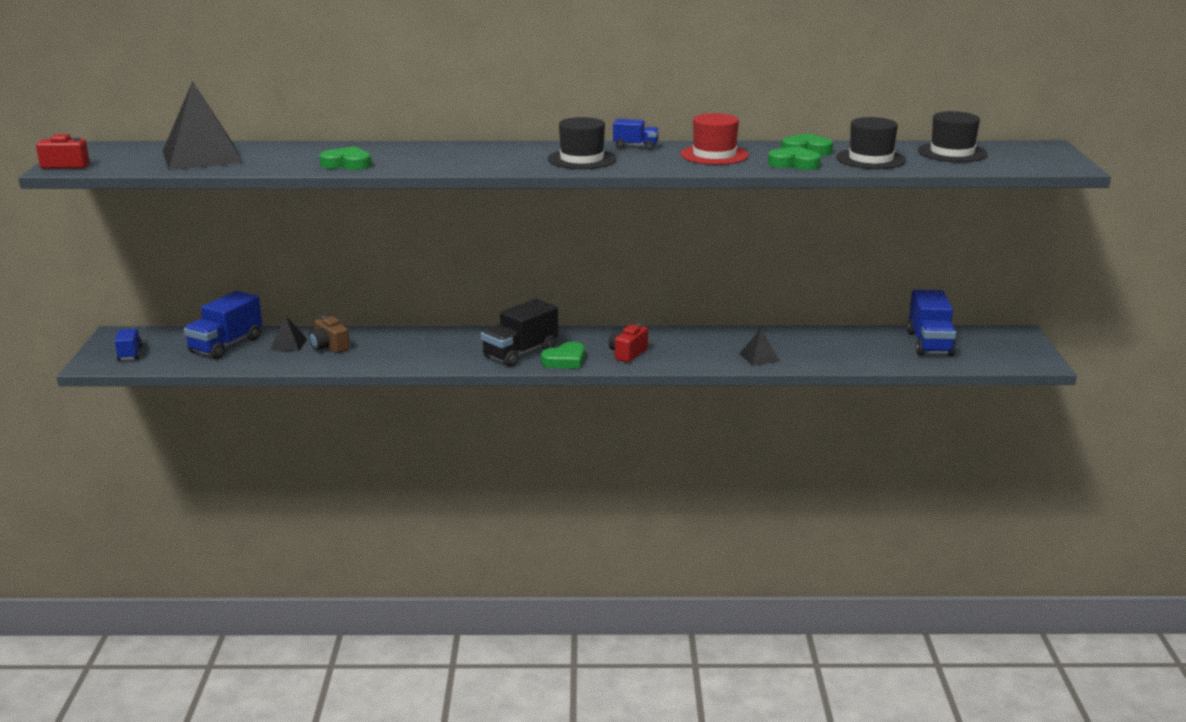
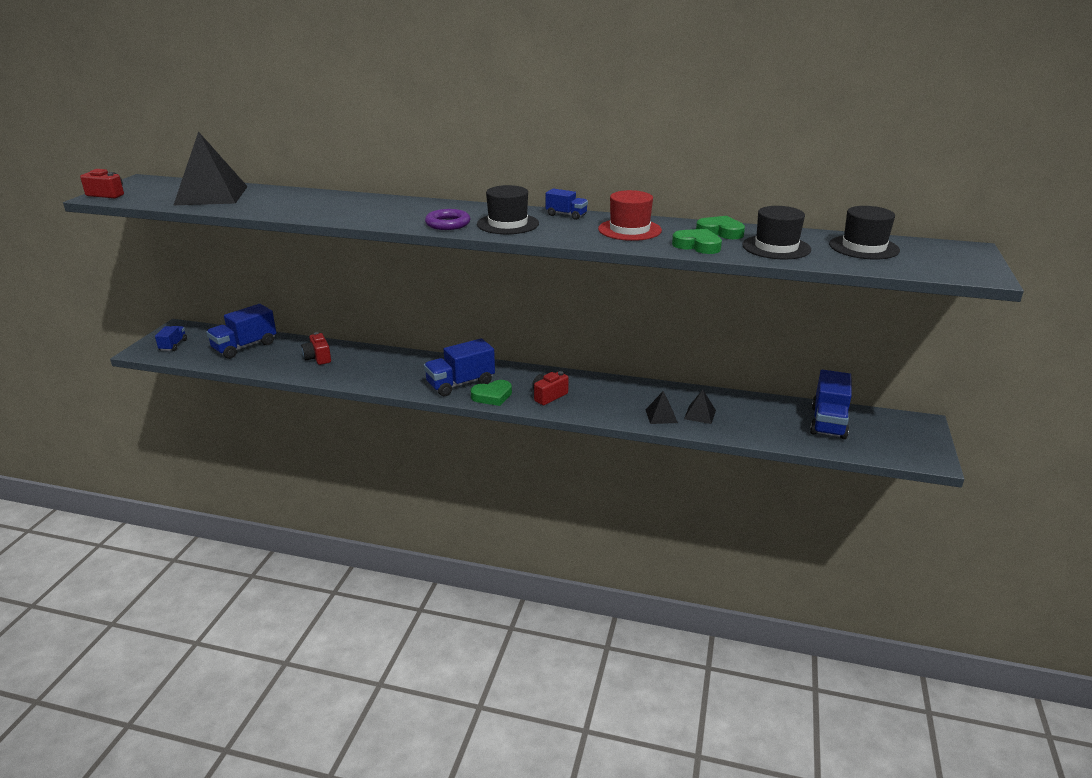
camera: 15 degrees right, 5 degrees up
black pyramid [270,315,307,351] -> black pyramid moved to [684,390,716,424]
brown camera [309,316,350,353] -> red camera [301,332,331,365]
green heart [319,146,371,170] -> none
black truck [481,299,558,367] -> blue truck [424,338,495,396]
none -> purple ring [425,209,470,230]

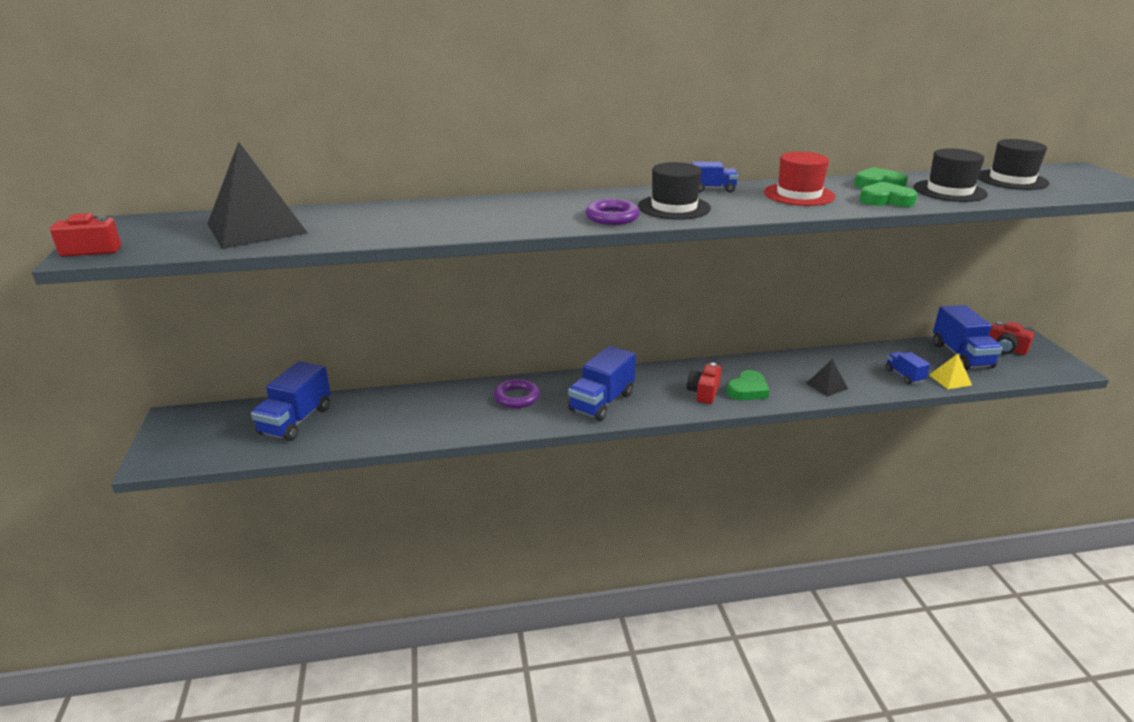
camera: 25 degrees left, 0 degrees up
blue truck [155,326,187,351] -> blue truck moved to [885,351,930,384]
red camera [301,332,331,365] -> red camera moved to [989,322,1034,355]
green heart [471,380,512,406] -> green heart moved to [727,370,770,400]
black pyramid [684,390,716,424] -> none
none -> purple ring [494,379,540,408]
none -> yellow pyramid [929,354,972,389]

